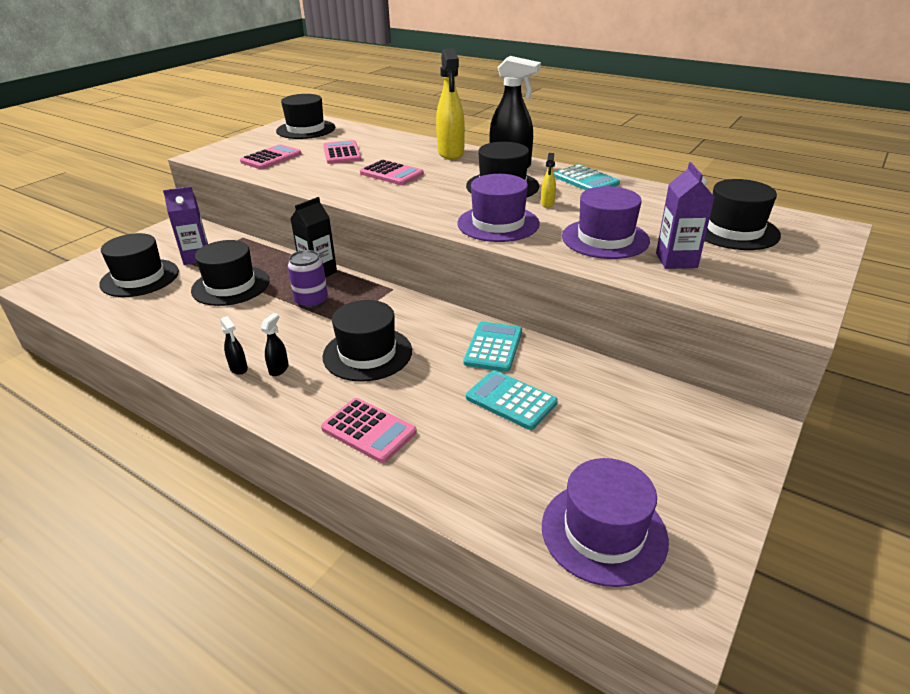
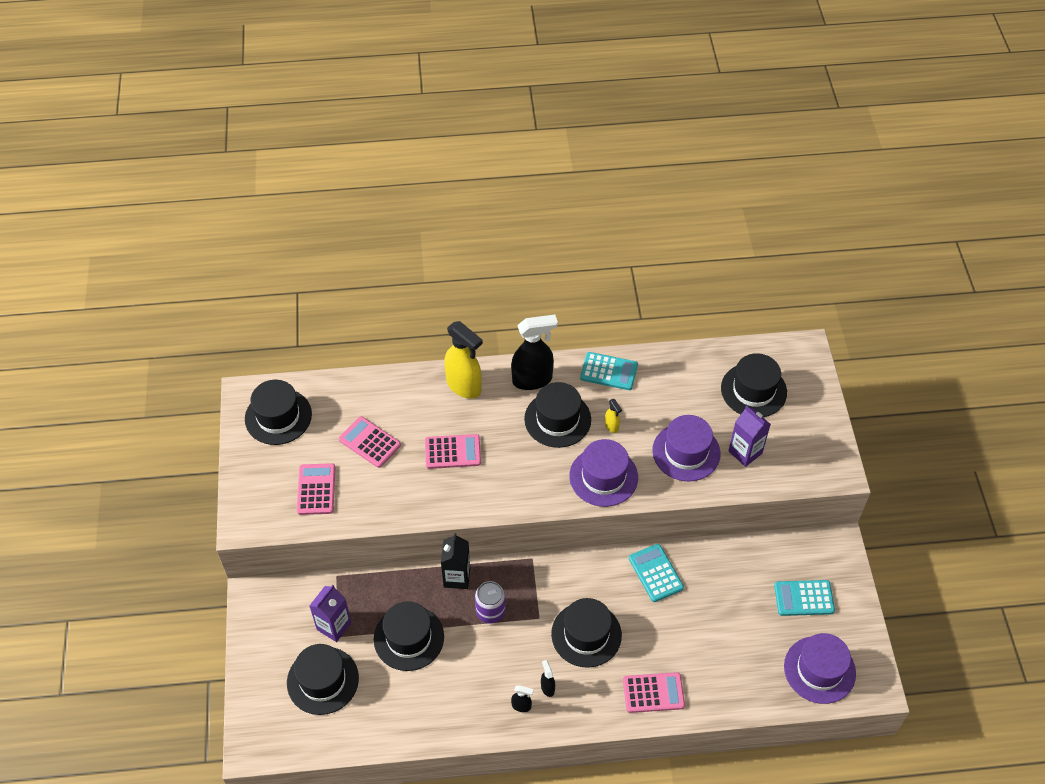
camera: 40 degrees left, 20 degrees up
turquoise calculator [466,370,558,430] -> turquoise calculator moved to [774,580,835,616]

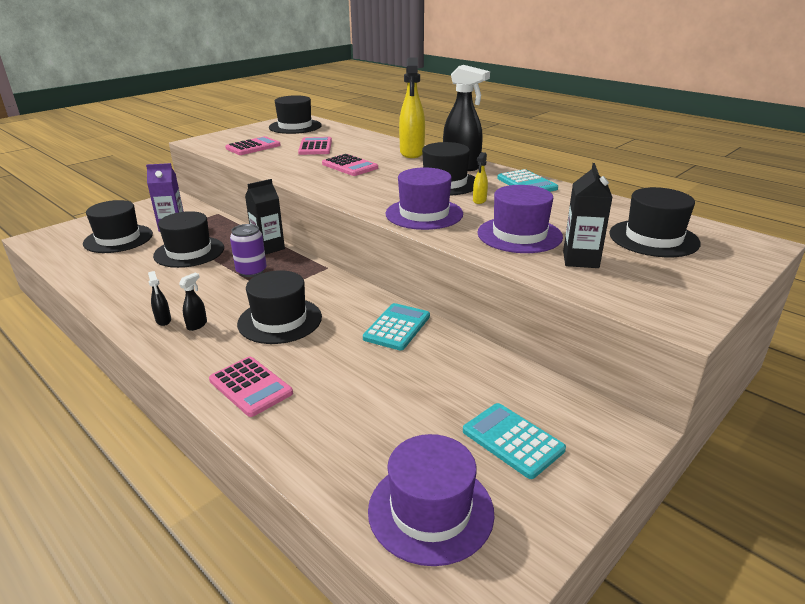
camera: 50 degrees right, 25 degrees down
purple carton [728,406,771,467] -> black carton [563,163,613,268]

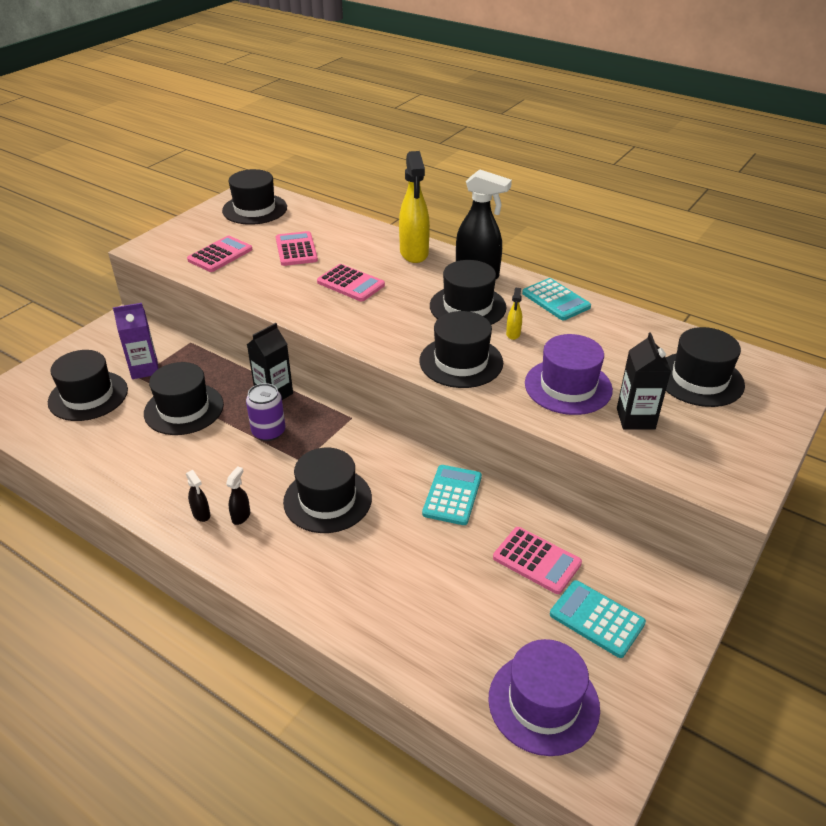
camera: 10 degrees left, 10 degrees up
pink calculator [209,357,293,417] -> pink calculator moved to [493,527,582,594]
purple hat [385,167,463,230] -> black hat [419,311,503,388]

